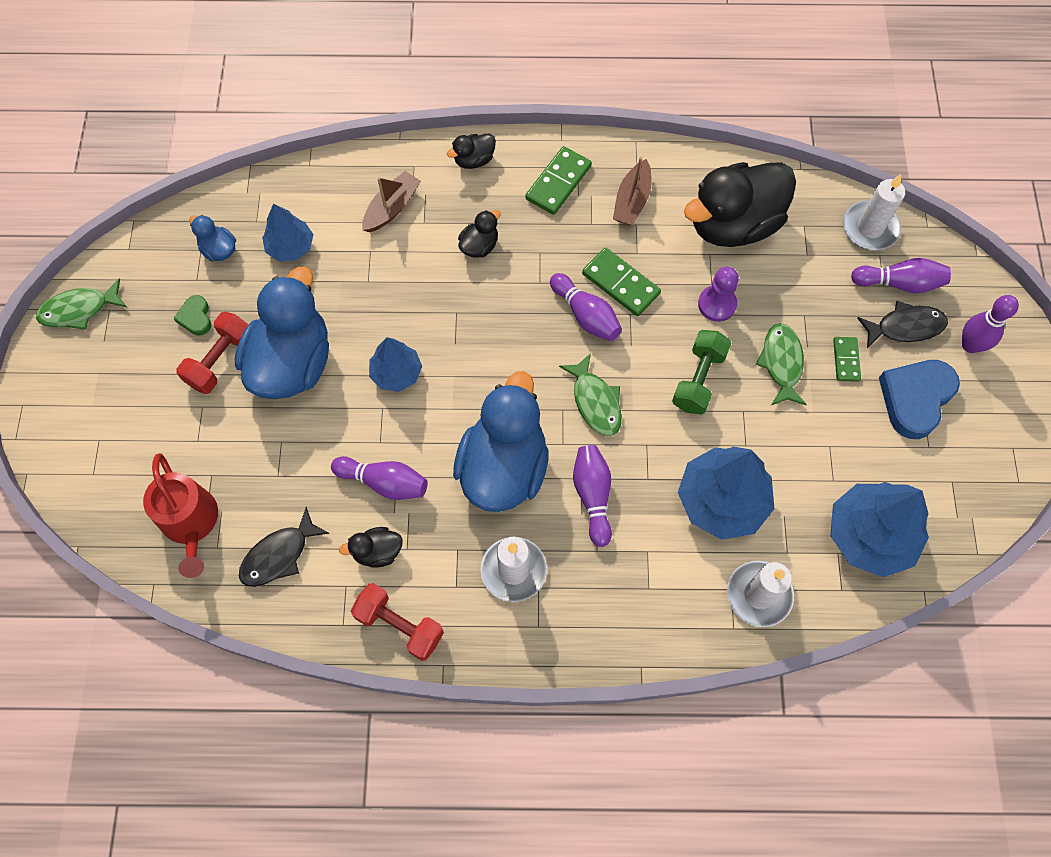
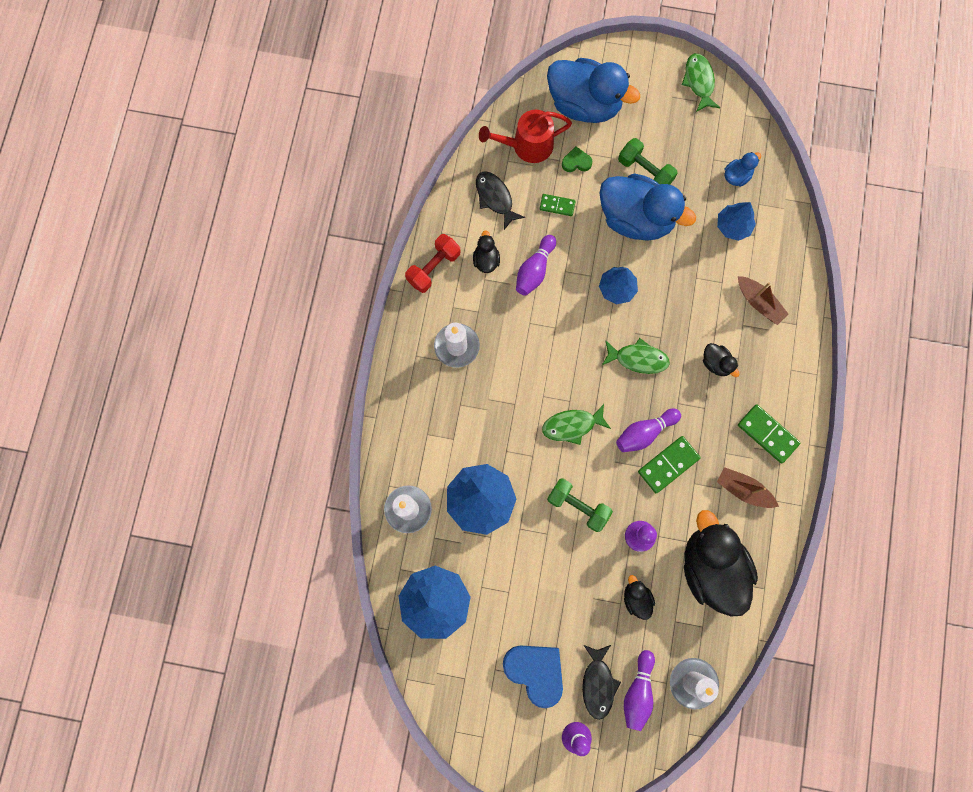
camera: 100 degrees right, 10 degrees up
green heart [173,295,211,336] -> green heart moved to [562,147,592,172]
red dumbbell [176,312,249,394] -> green dumbbell [618,138,678,185]
black duck [447,133,496,169] -> black duck moved to [624,575,655,620]
blue duck [453,371,549,512] -> blue duck moved to [547,58,640,123]
purple bowling pin [573,445,612,547] -> none
green fish [756,323,807,405] -> green fish moved to [602,338,670,374]
green domino [833,337,861,381] -> green domino moved to [540,194,576,216]

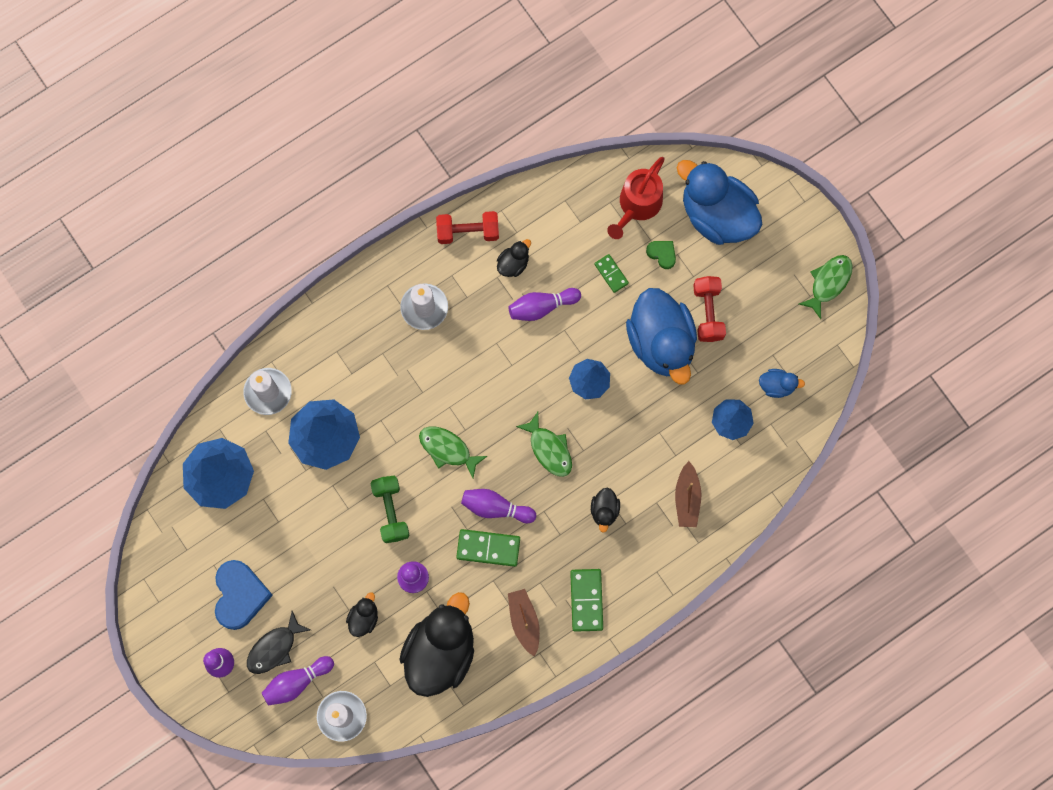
camera: 45 degrees right, 0 degrees up
black fish [476,171,525,230] -> none
red watering can [479,110,572,163] -> red watering can turned 90 degrees counterclockwise [607,157,665,239]
blue duck [547,58,640,123] -> blue duck turned 150 degrees clockwise [677,160,762,245]
green dumbbell [618,138,678,185] -> red dumbbell [693,276,726,342]

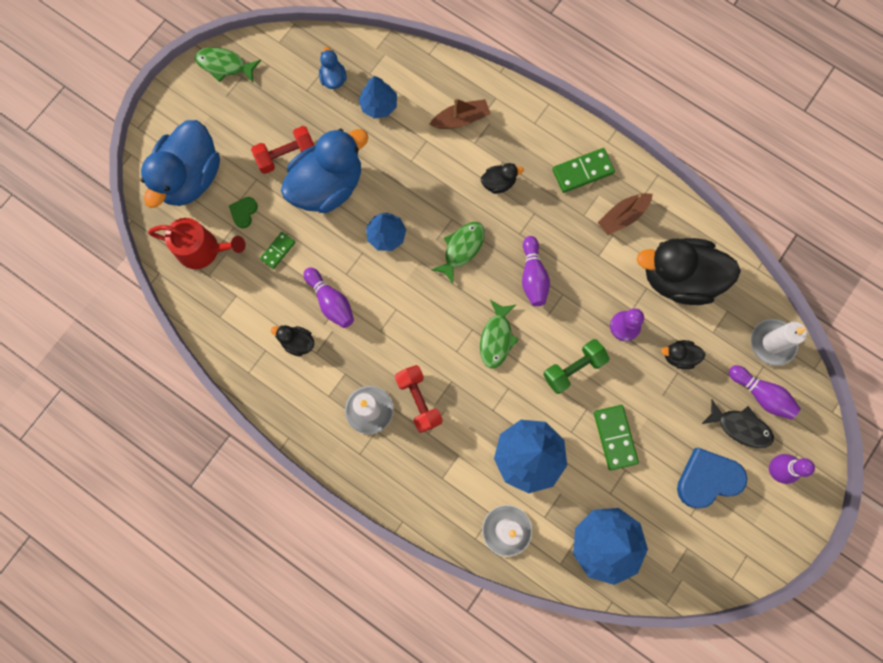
camera: 110 degrees left, 0 degrees up
red dumbbell [436,211,499,244] -> red dumbbell moved to [395,365,443,433]
green domino [456,529,520,567] -> green domino moved to [594,405,639,471]

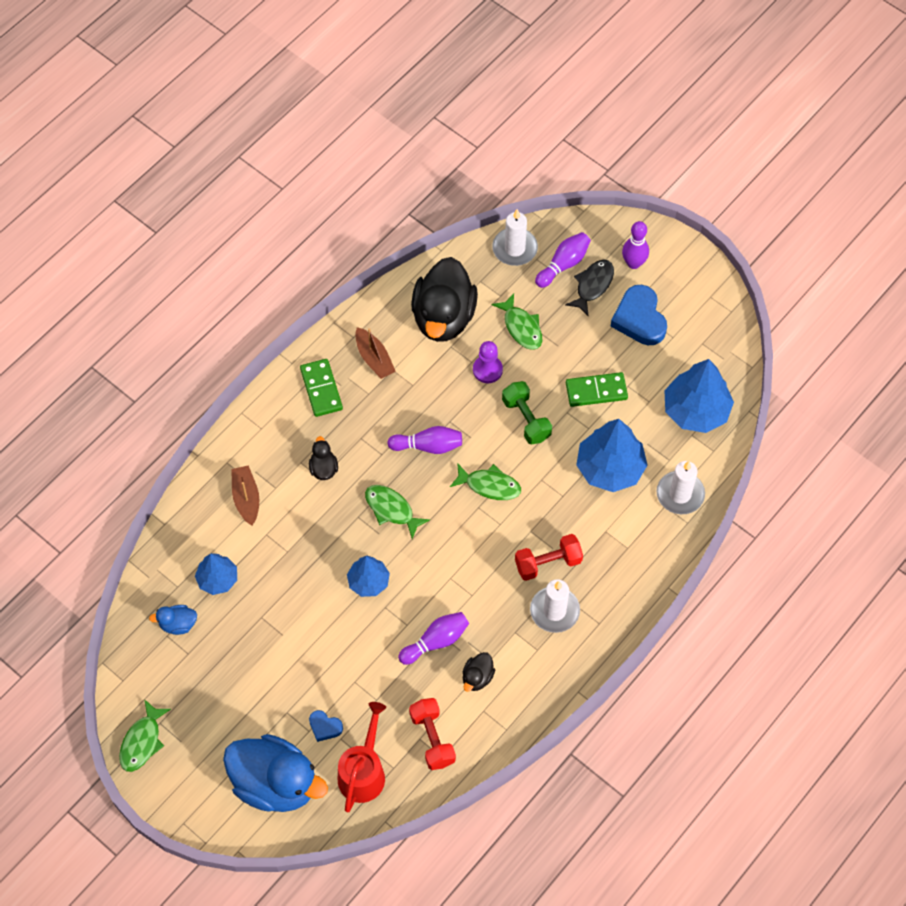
camera: 85 degrees left, 15 degrees down
green heart [229,197,258,228] -> blue heart [309,710,343,742]
red dumbbell [251,126,314,174] -> red dumbbell moved to [409,698,456,770]
green domino [260,232,295,269] -> none
blue duck [281,128,368,213] -> none
black duck [661,340,705,369] -> green fish [492,294,542,350]

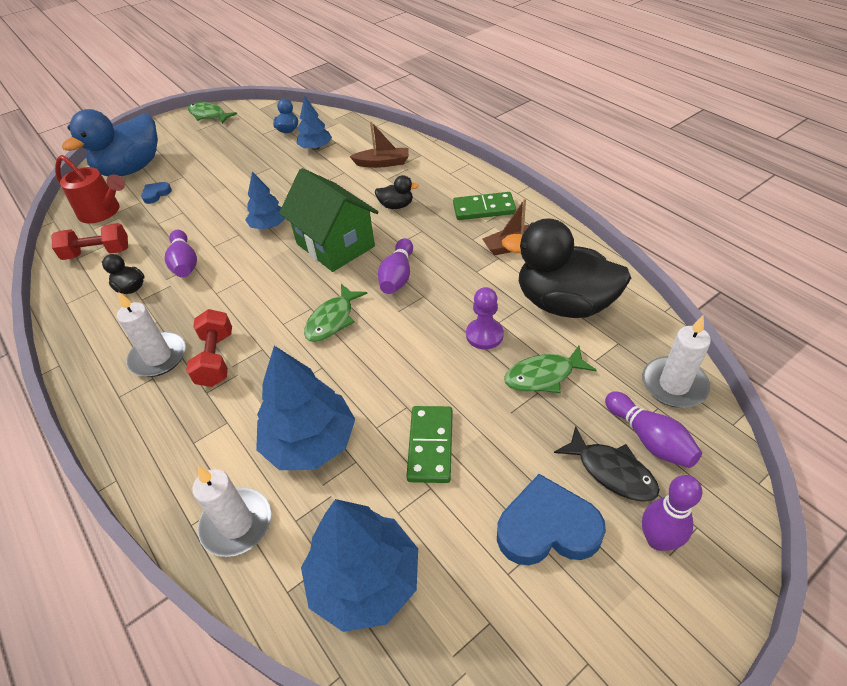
camera: 105 degrees right, 15 degrees down
green fish [365,485,430,539] -> green house [279,168,379,272]
green dumbbell [502,381,552,445] -> none

